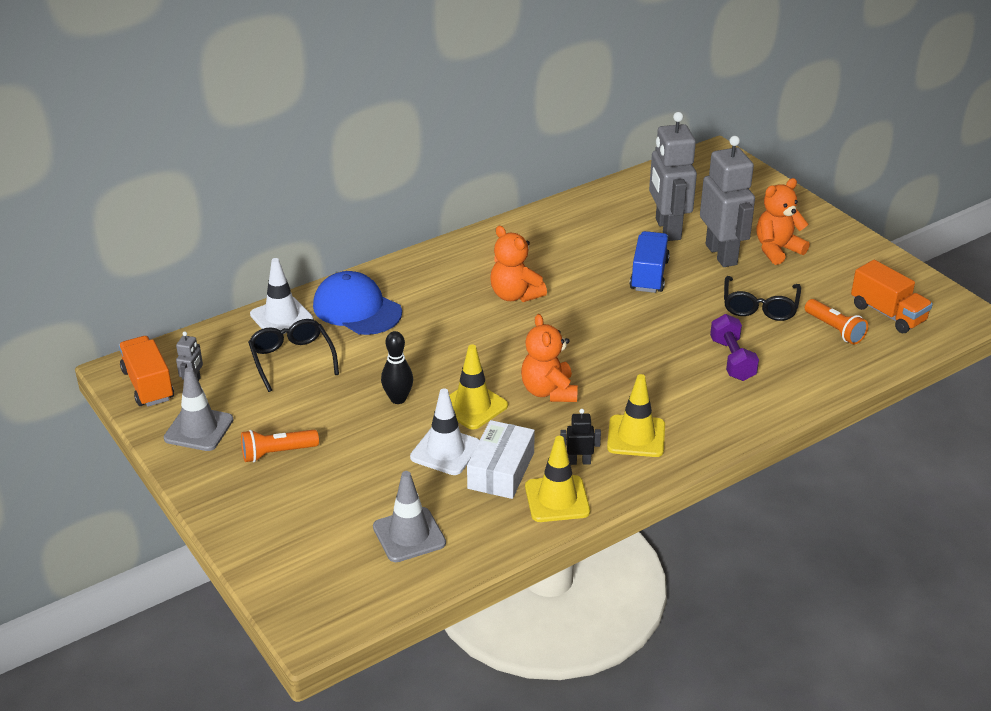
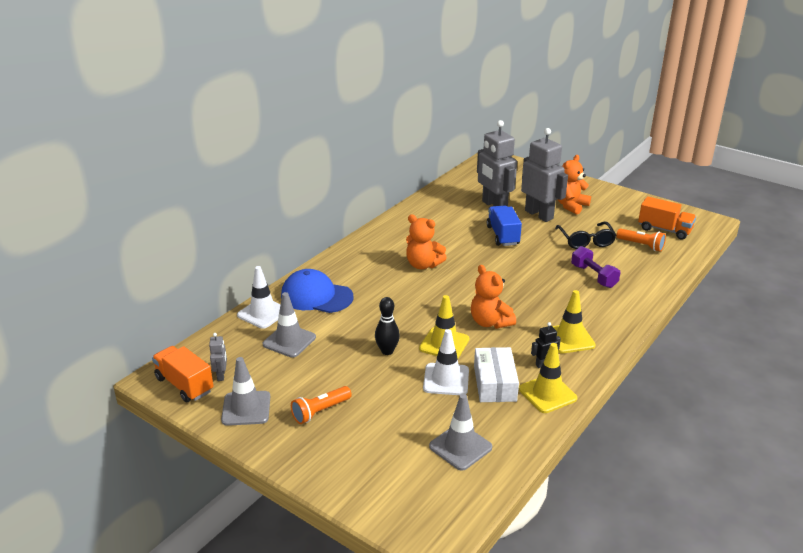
camera: 20 degrees left, 5 degrees down
black glasses [248,319,339,392] -> grey traffic cone [263,292,316,357]

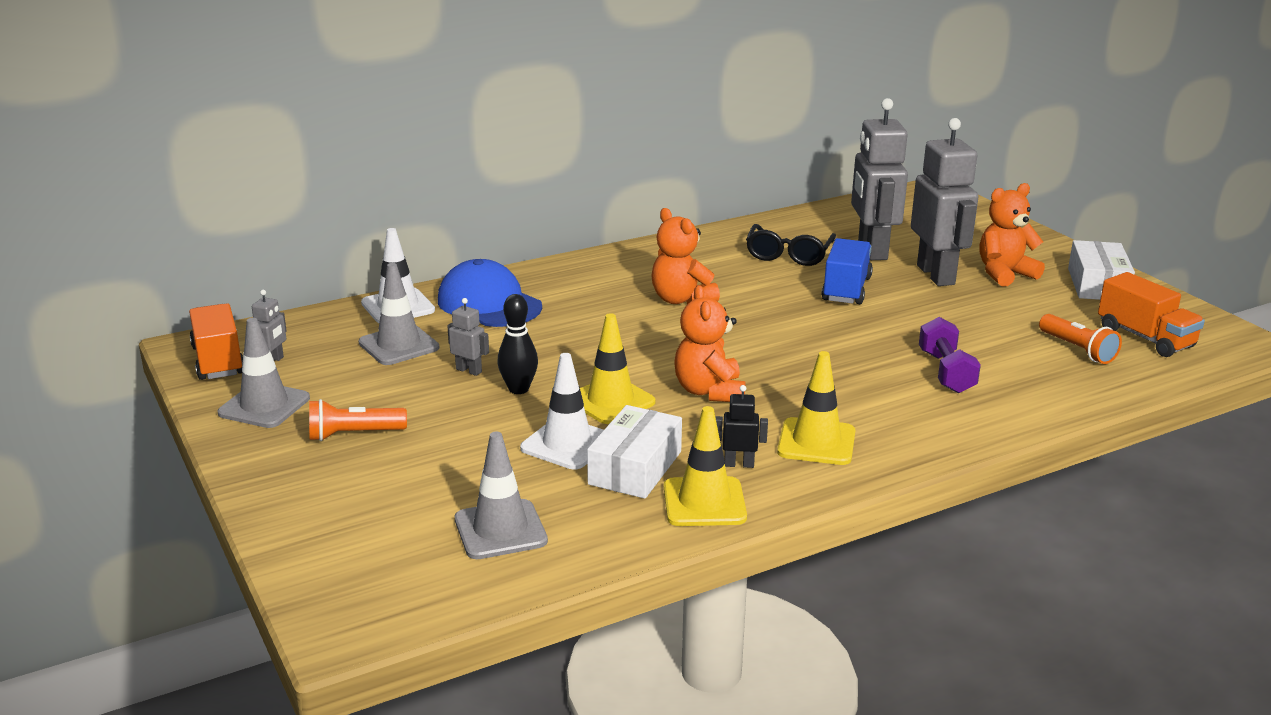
camera: 25 degrees right, 5 degrees down
black glasses [555,222,616,249] -> black glasses moved to [746,224,836,266]
none -> grey robot [447,298,489,376]
none -> white box [1068,240,1135,300]

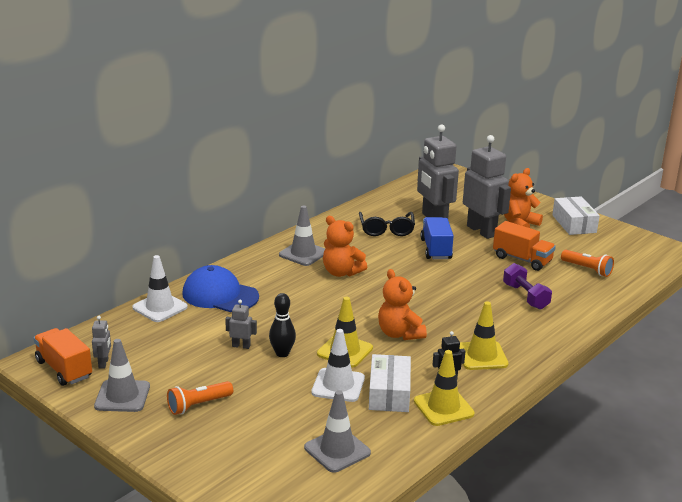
camera: 20 degrees left, 0 degrees up
grey traffic cone [358,263,439,365] -> grey traffic cone moved to [279,205,325,266]
orange truck [1098,272,1205,357] -> orange truck moved to [493,221,556,271]

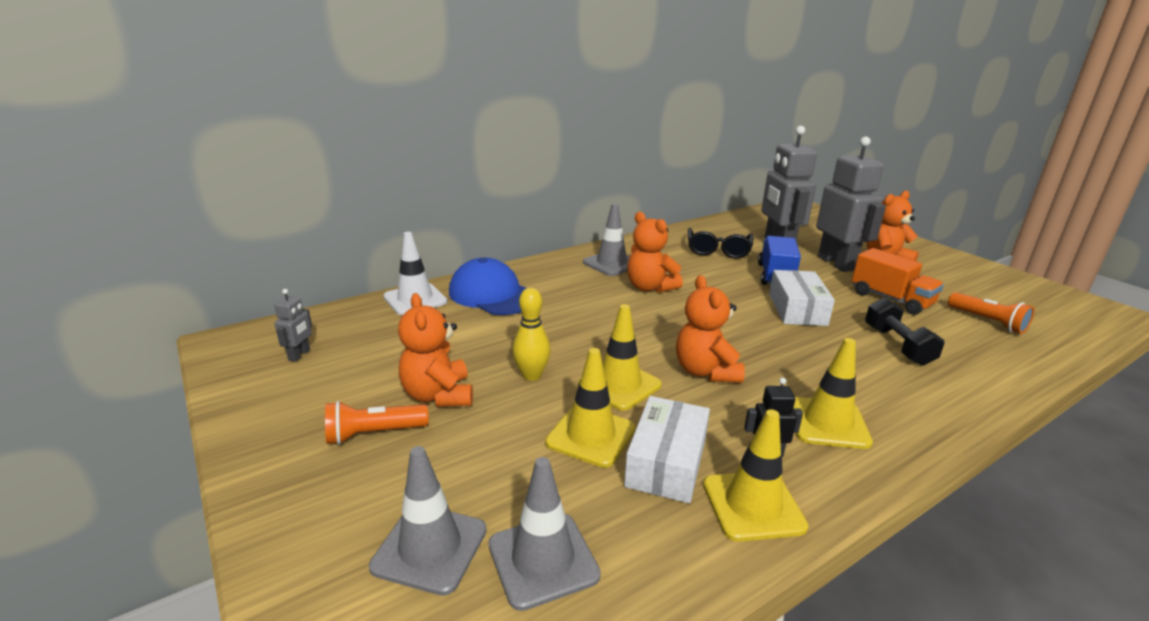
camera: 15 degrees right, 0 degrees up
orange truck [34,328,92,386] -> none
grey traffic cone [94,339,150,412] -> grey traffic cone moved to [369,446,487,596]
grey robot [225,300,257,349] -> none
black bowling pin [269,293,296,357] -> yellow bowling pin [512,288,551,381]
white traffic cone [312,329,365,402] -> yellow traffic cone [545,348,635,468]
purple dumbbell [503,263,552,310] -> black dumbbell [865,298,945,366]
white box [552,196,600,235] -> white box moved to [769,270,835,326]
none -> orange teddy bear [398,293,473,407]

